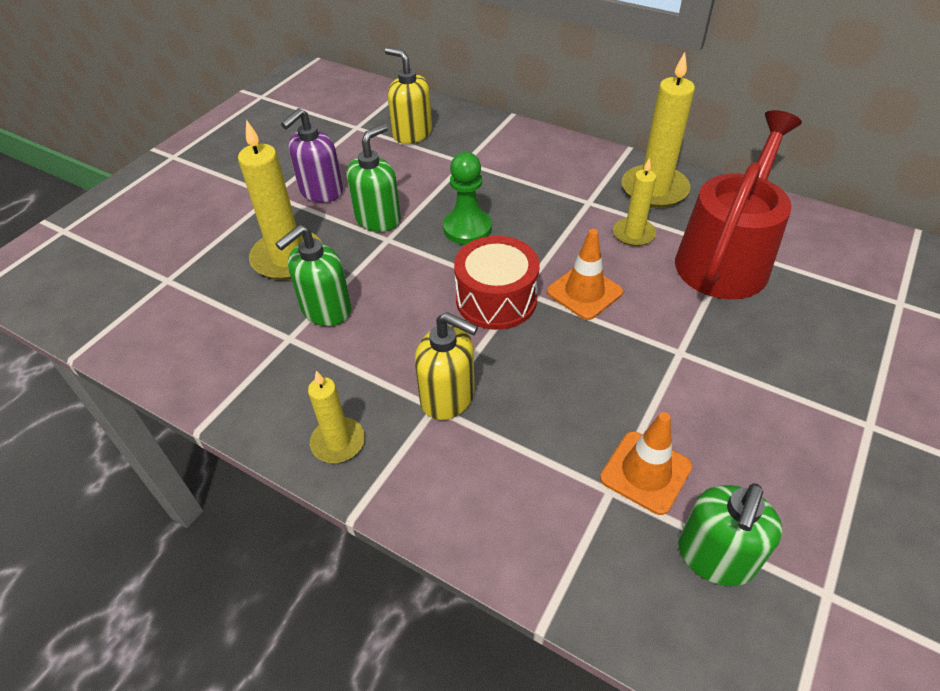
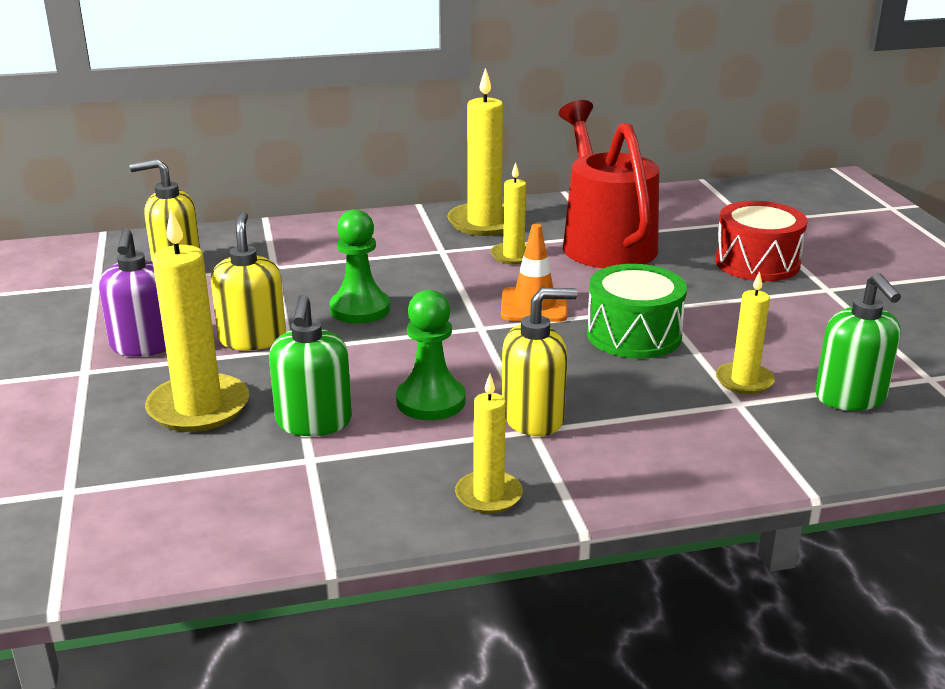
camera: 45 degrees left, 20 degrees down
green soap dispenser [347,124,401,232] -> yellow soap dispenser [211,211,286,350]
red drum [454,236,540,330] -> red drum moved to [715,201,807,281]
orange traffic cone [600,412,692,515] -> yellow candle [716,271,775,394]
none -> green pawn [396,290,466,420]
none -> green drum [587,264,687,359]

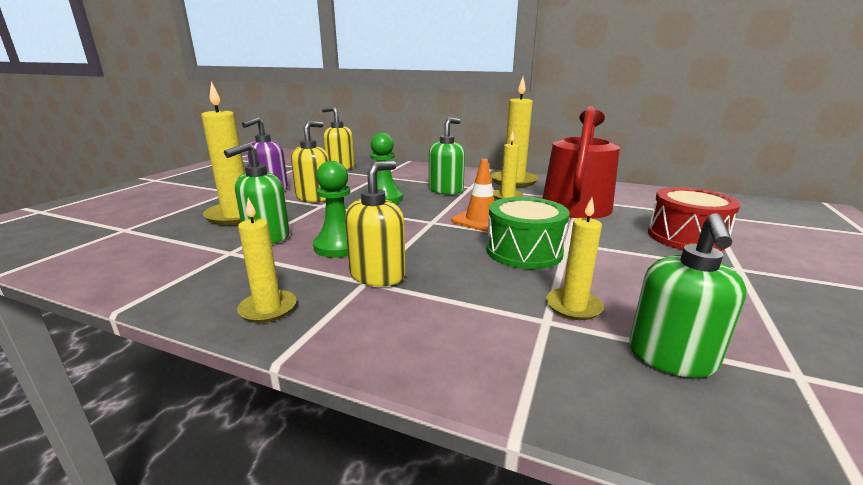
camera: 35 degrees right, 5 degrees down
yellow soap dispenser [502,288,577,436] -> yellow soap dispenser turned 75 degrees counterclockwise [345,161,406,286]
none -> green soap dispenser [429,118,465,195]

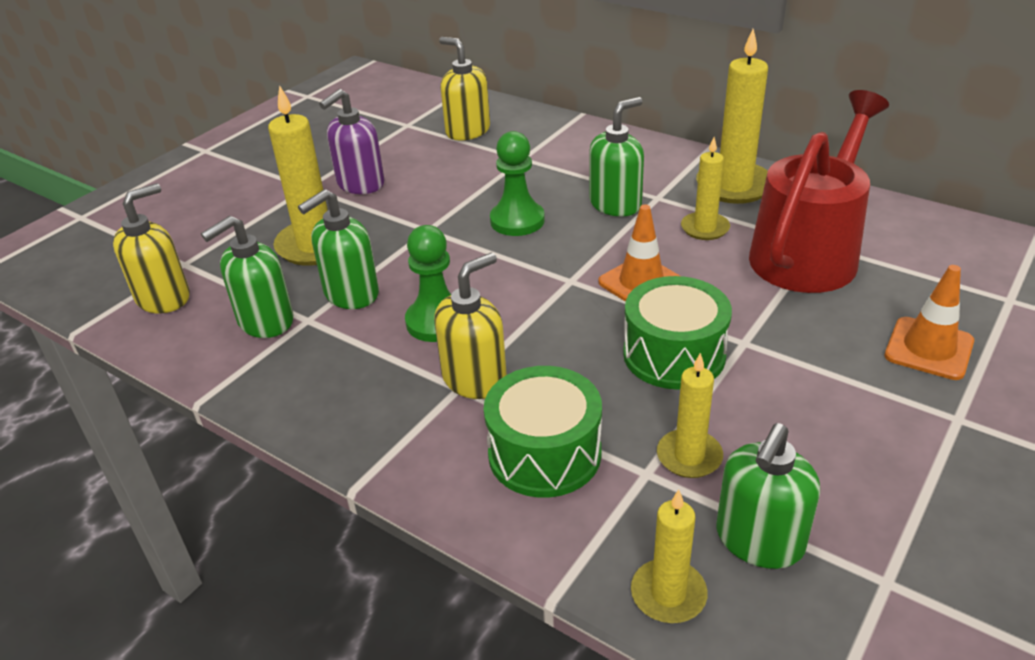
camera: 15 degrees right, 15 degrees up
yellow candle [237,198,296,323] -> yellow candle moved to [631,490,708,623]
yellow soap dispenser [291,121,329,202] -> yellow soap dispenser moved to [113,183,190,313]
red drum [648,187,740,251] -> orange traffic cone [885,265,974,380]
none -> green soap dispenser [201,216,294,338]
none -> green drum [484,366,602,498]

